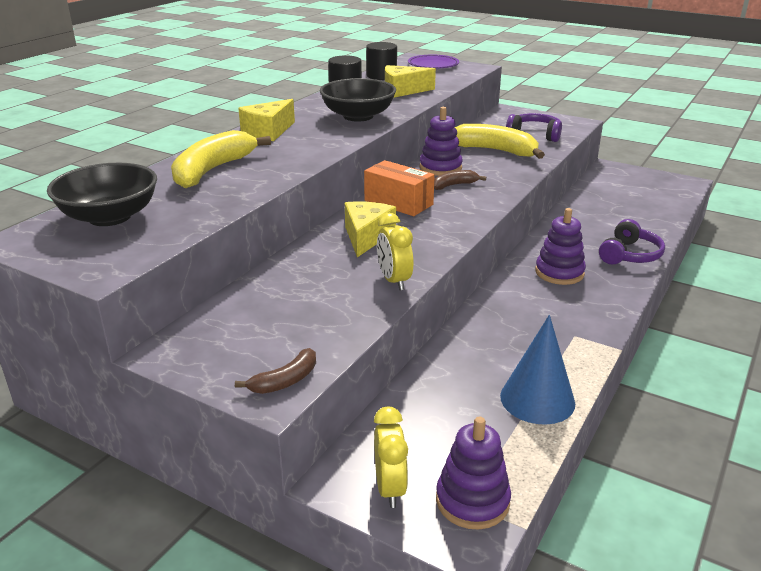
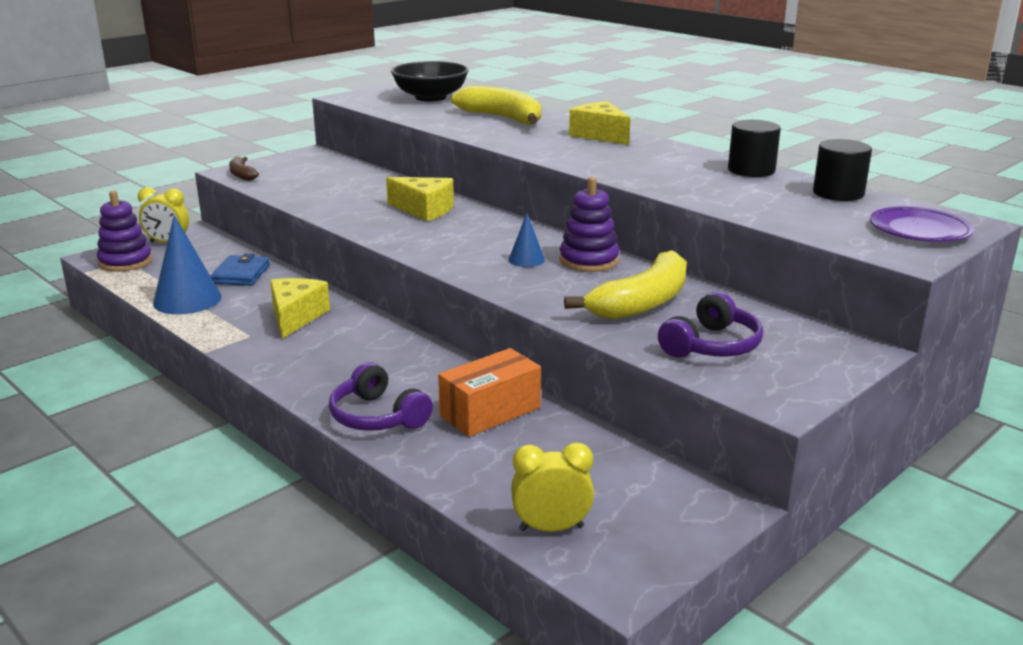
camera: 105 degrees right, 5 degrees down
black bowl [320,78,396,122] -> none
orange box [364,160,435,216] -> orange box moved to [438,348,541,437]
yellow clock [377,213,413,290] -> yellow clock moved to [511,442,594,532]
yellow cheese [385,65,436,98] -> yellow cheese moved to [270,278,330,339]
brown banana [434,170,486,190] -> blue cone [508,213,545,267]
purple stacking toy [535,208,586,285] -> none
none -> blue wallet [210,254,270,286]

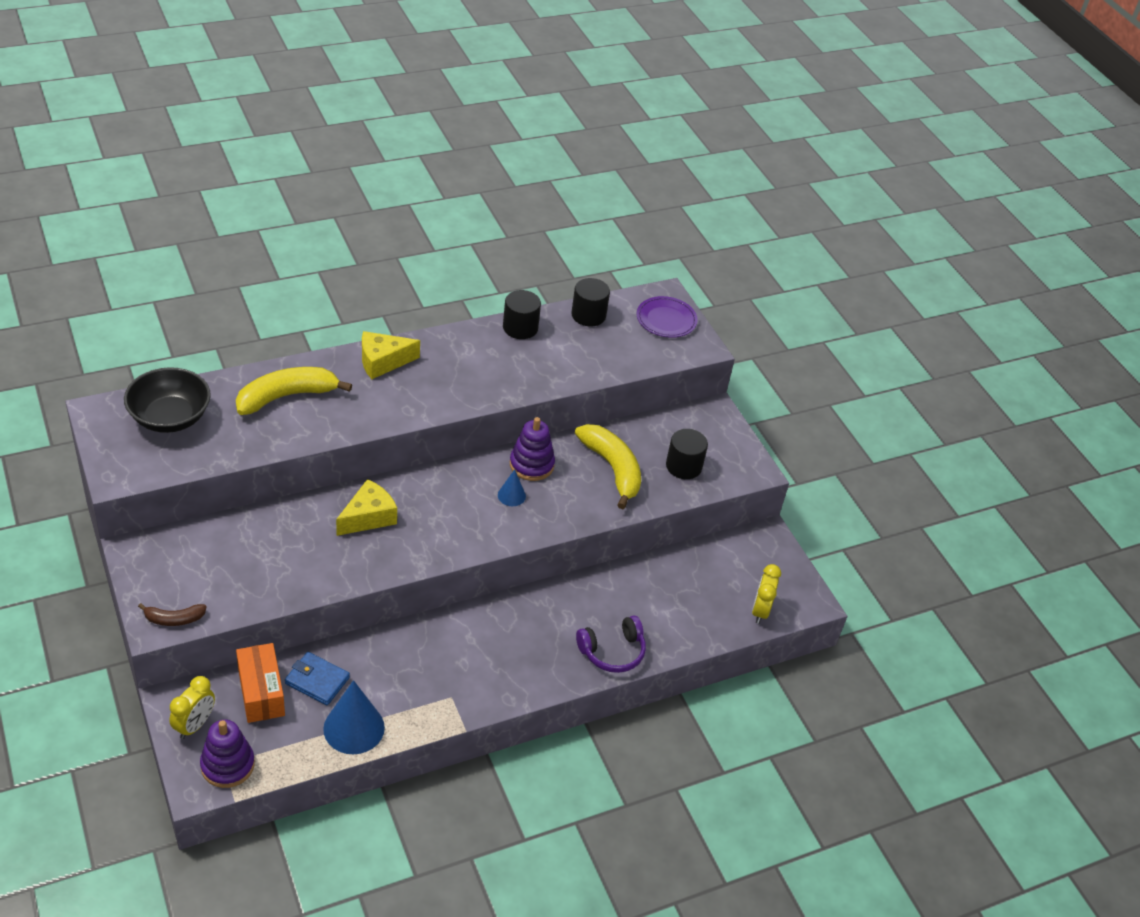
camera: 75 degrees left, 20 degrees up
yellow cheese [270,278,330,339] -> none
orange box [438,348,541,437] -> orange box moved to [236,643,285,723]
purple headphones [658,291,763,358] -> black cylinder [666,429,708,479]

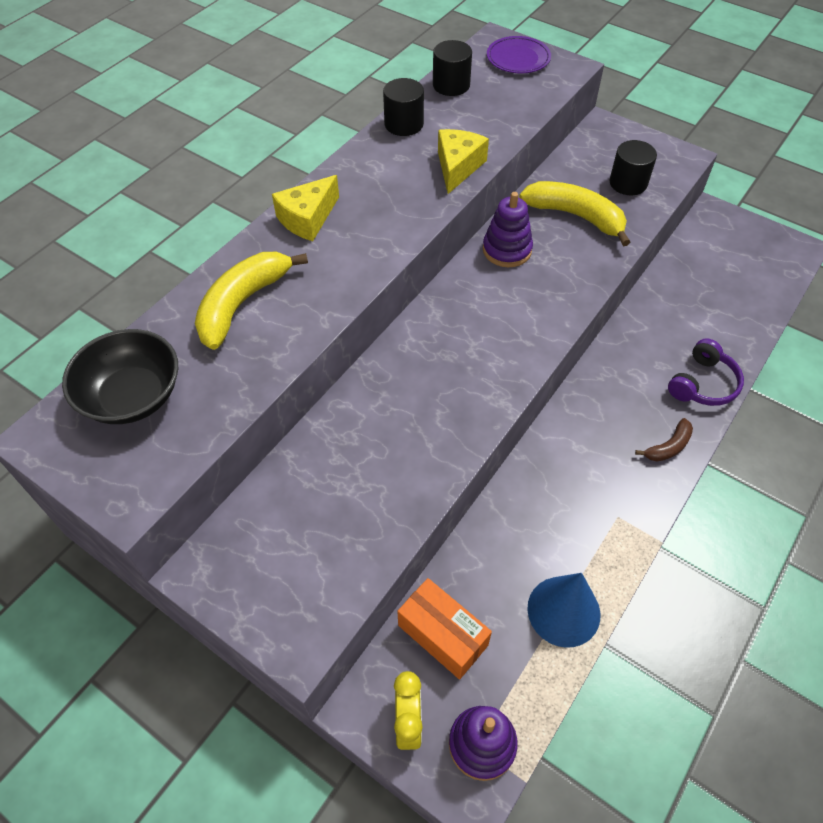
camera: 25 degrees left, 10 degrees up
brown banana [138,603,207,626] -> brown banana moved to [635,418,693,461]
blue wallet [285,652,350,705] -> none
yellow cheese [336,479,397,536] -> yellow cheese moved to [438,129,489,194]
blue cone [498,469,526,506] -> none
yellow clock [752,564,781,624] -> none

